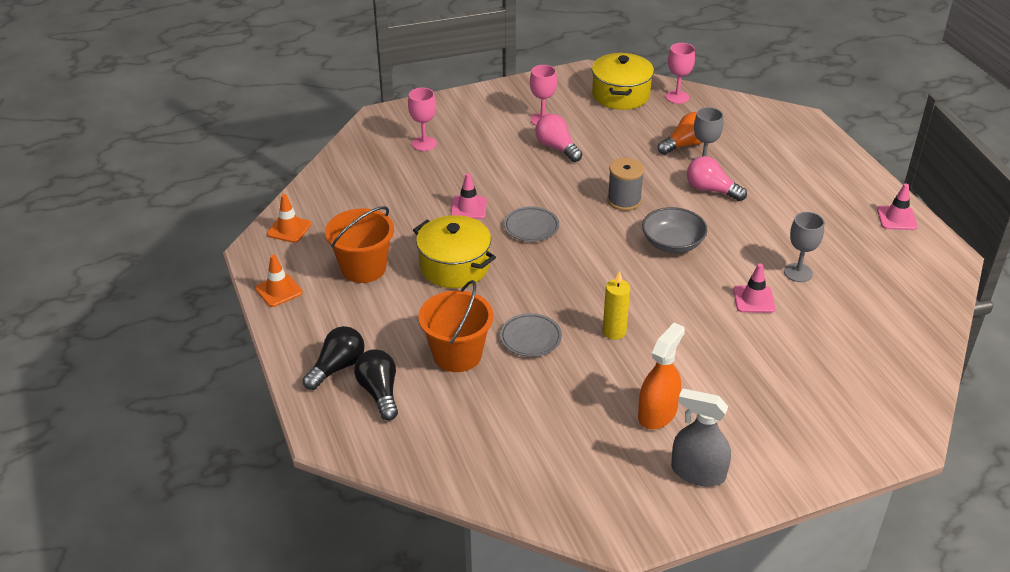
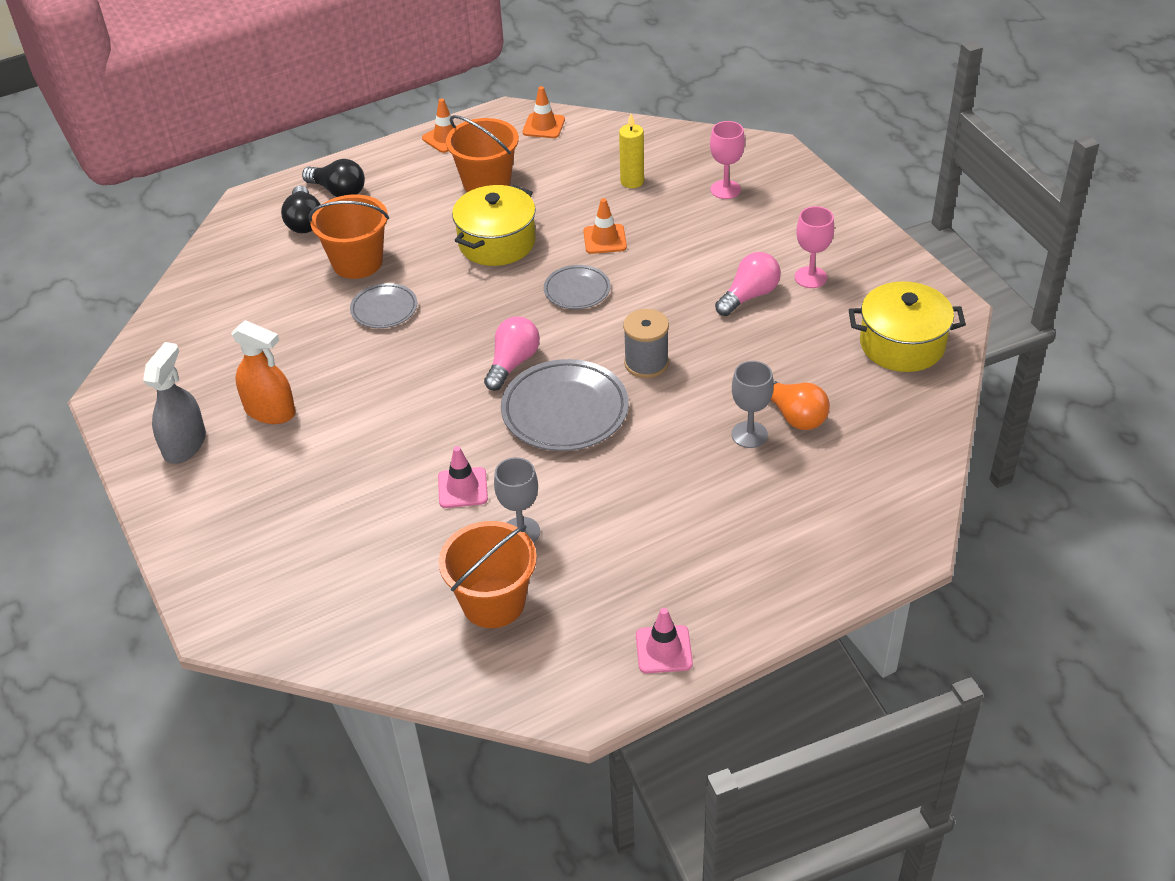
camera: 85 degrees right, 5 degrees up
black light bulb [354,349,398,420] -> black light bulb turned 105 degrees clockwise [281,186,321,233]
pink traffic cone [451,173,487,219] -> orange traffic cone [583,198,627,254]
yellow candle [603,271,630,340] -> yellow candle moved to [619,114,644,188]
grey bowl [642,207,708,253] -> grey plate [501,359,629,451]
pink goblet [666,43,695,104] -> none
pink light bulb [687,156,747,201] -> pink light bulb moved to [484,317,540,391]
none -> orange bucket [439,521,537,628]

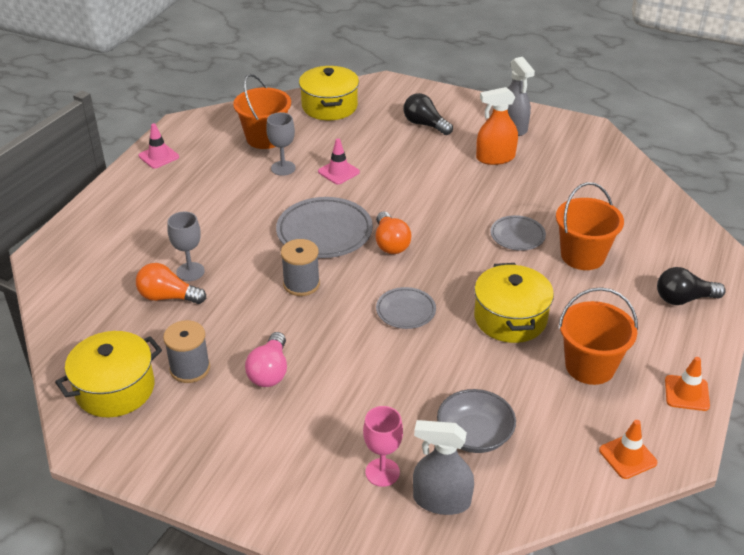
camera: 140 degrees right, 5 degrees down
black light bulb [281,186,321,233] -> black light bulb moved to [404,93,453,135]
pink light bulb [484,317,540,391] -> orange light bulb [376,211,412,254]
orange traffic cone [583,198,627,254] -> none
yellow candle [619,114,644,188] -> grey bowl [437,389,516,453]
pink goblet [795,206,834,288] -> none
none -> grey spool [163,320,210,383]
none -> yellow pot [299,66,359,120]
none -> grey spray bottle [413,420,474,515]

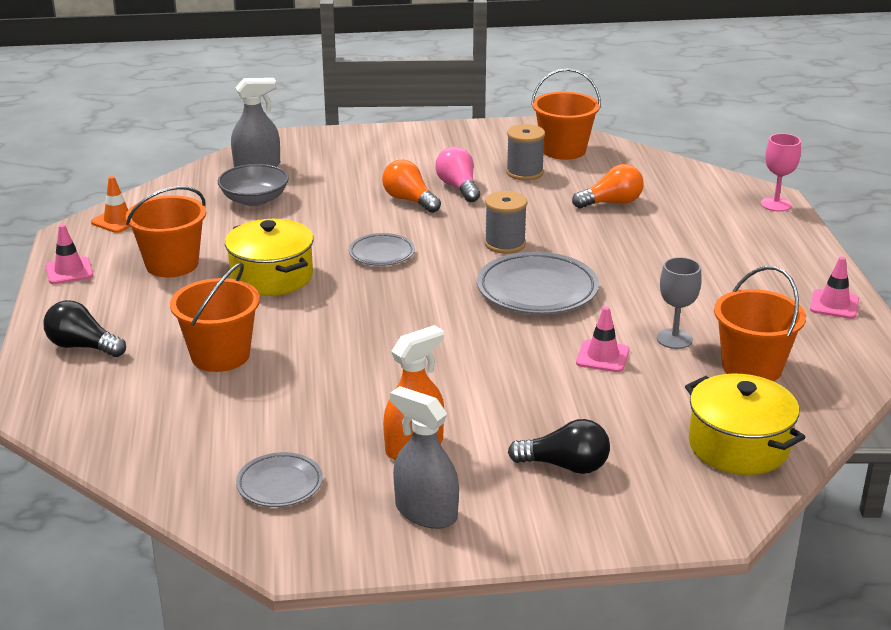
camera: 150 degrees right, 10 degrees down
yellow pot [55,331,162,417] -> orange bucket [531,68,601,160]
grey goblet [168,211,205,281] -> none
pink goblet [363,406,403,487] -> pink goblet moved to [761,133,801,212]
orange light bulb [376,211,412,254] -> orange light bulb moved to [382,160,441,213]
grey plate [490,215,546,251] -> grey plate moved to [236,452,323,507]
black light bulb [657,267,726,305] -> black light bulb turned 120 degrees counterclockwise [43,300,126,357]
orange traffic cone [665,357,710,411] -> pink traffic cone [45,224,93,284]

